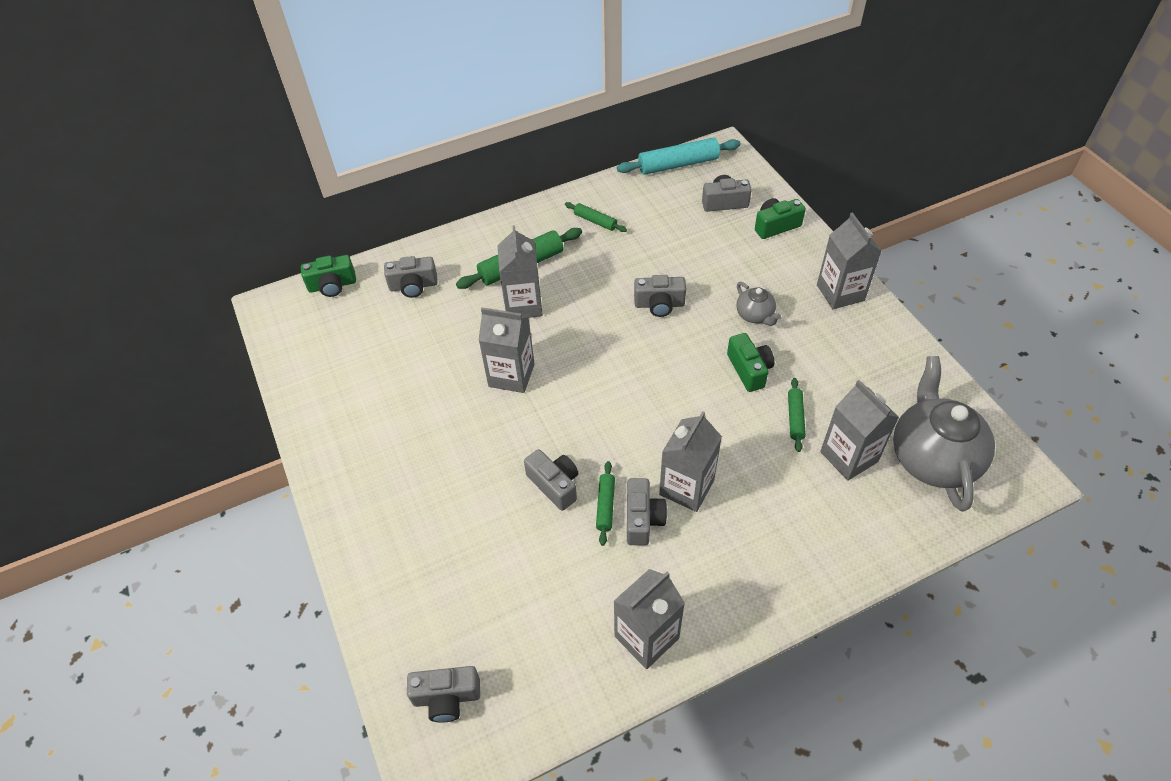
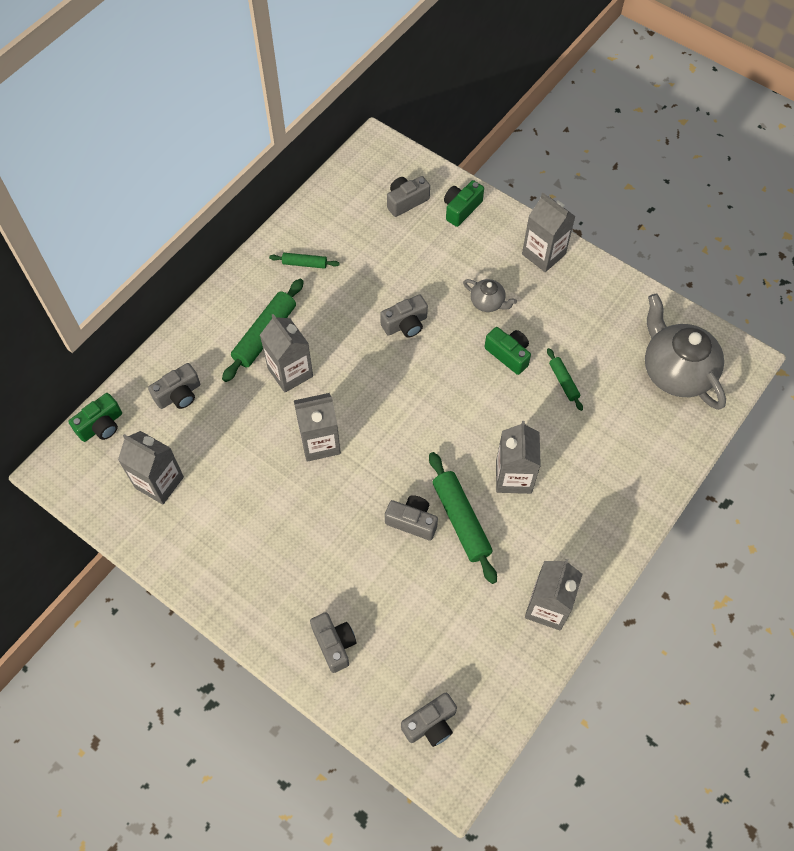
camera: 30 degrees left, 10 degrees up
green rolling pin [596,461,615,546] -> green rolling pin [429,452,497,584], size x1.85
turquoise rolling pin [617,138,740,175] -> none
grey camera [627,478,667,545] -> grey camera moved to [310,612,356,673]
grey carton [820,380,899,481] -> grey carton moved to [118,431,184,505]

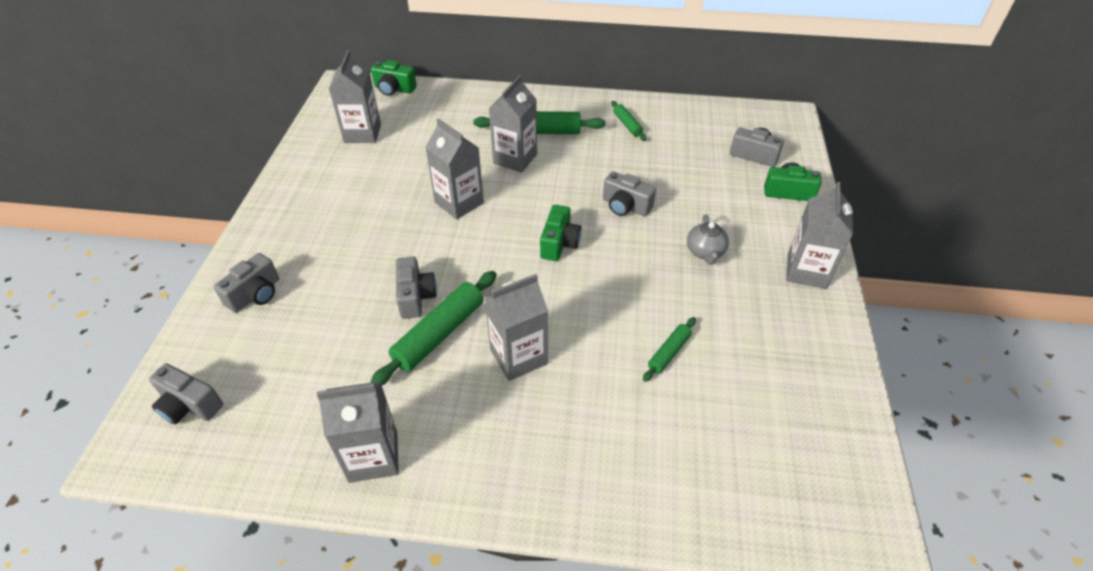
camera: 60 degrees right, 15 degrees down
grey camera [148,363,200,409] -> none
green camera [485,327,531,375] -> green camera moved to [540,205,581,261]
grey teapot [645,293,726,410] -> none

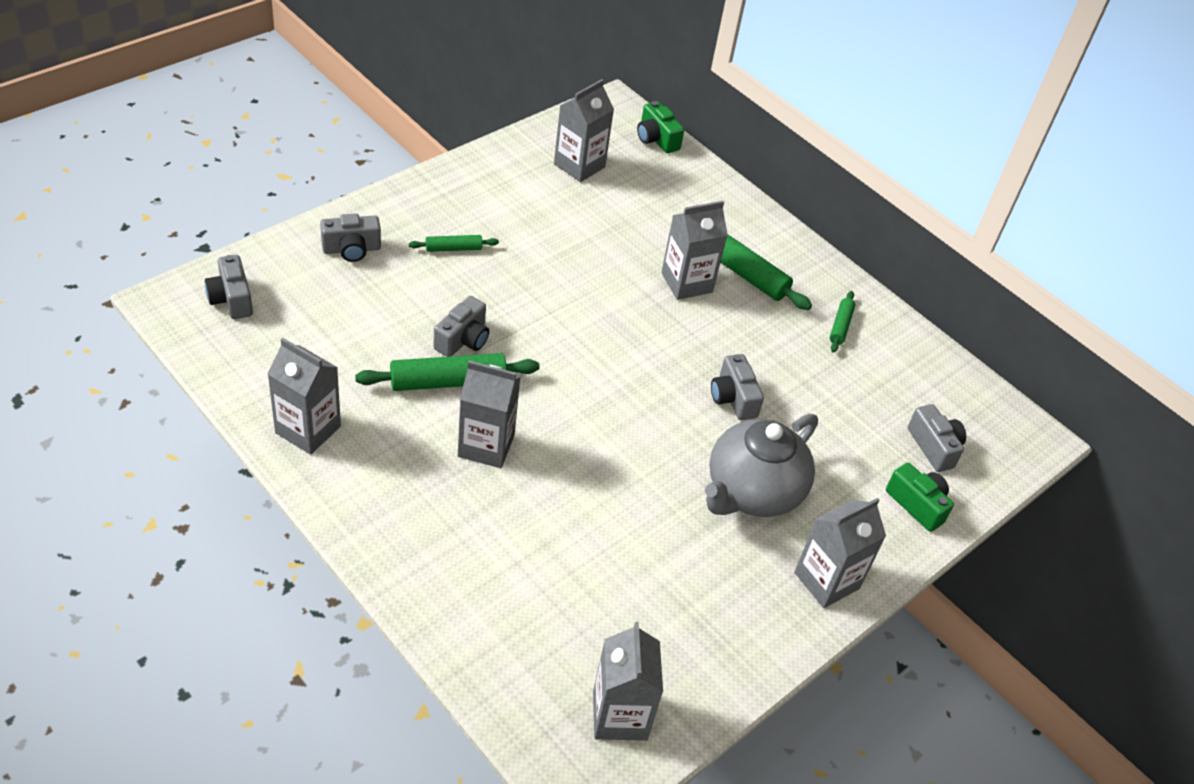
camera: 35 degrees right, 0 degrees up
grey carton [425,118,484,219] -> grey carton moved to [593,622,663,741]
green camera [540,205,581,261] -> none
green rolling pin [643,317,696,382] -> green rolling pin moved to [409,235,499,252]
grey teapot [687,214,729,265] -> grey teapot [705,414,818,517], size x2.10

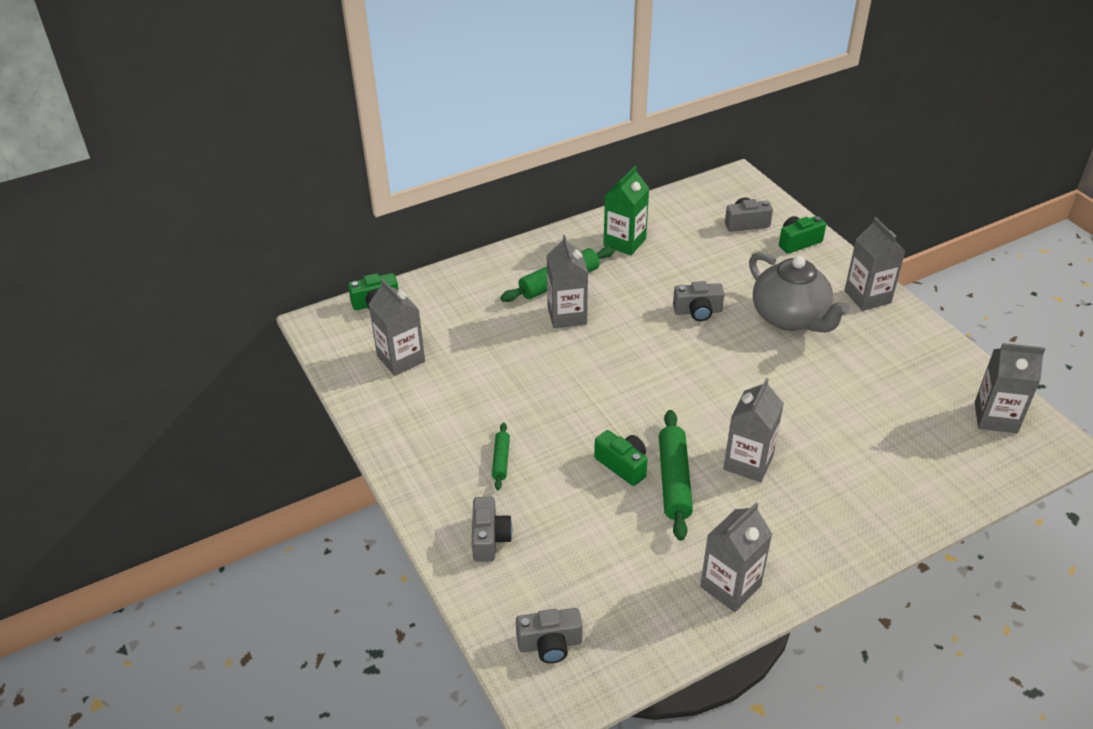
camera: 70 degrees left, 5 degrees down
grey camera [433,296,489,357] -> green camera [594,430,648,486]
green rolling pin [830,291,855,353] -> green carton [604,166,650,255]

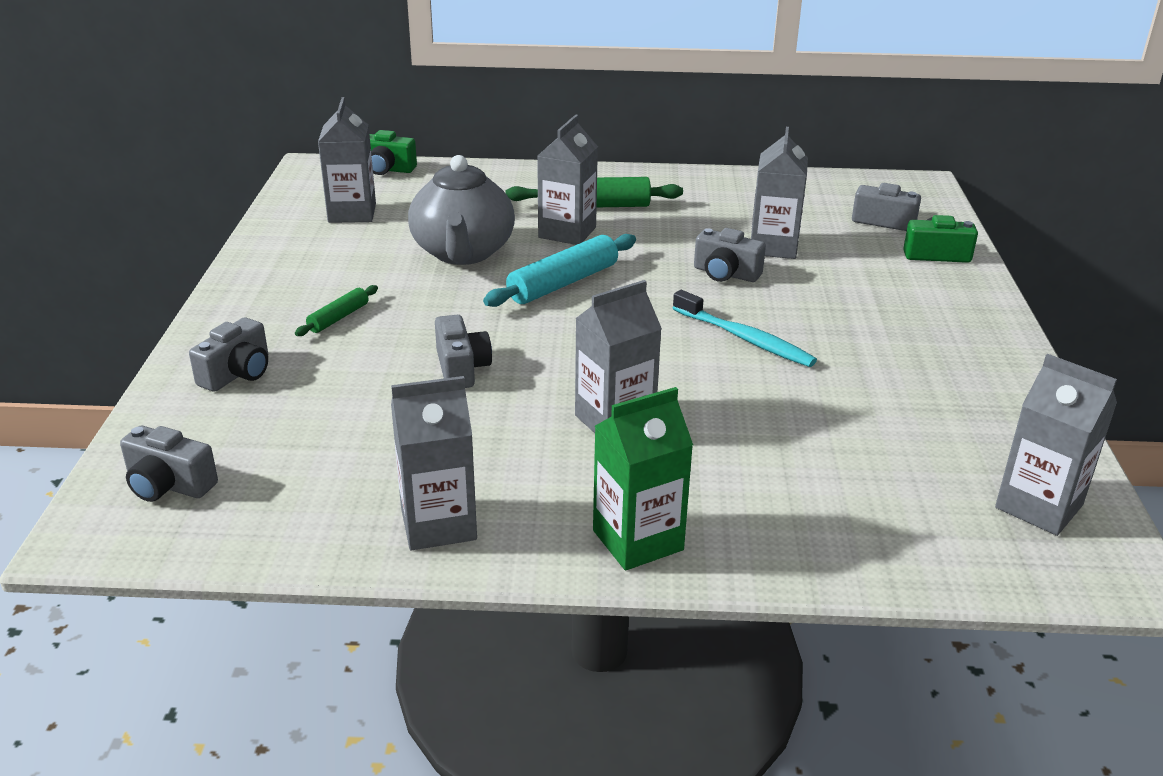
camera: 30 degrees right, 10 degrees down
green camera [594,430,648,486] -> grey camera [435,315,492,388]
green carton [604,166,650,255] -> green carton moved to [593,387,693,570]
green rolling pin [659,410,693,541] -> none
grey teapot [749,252,850,333] -> grey teapot moved to [408,155,515,265]
grey carton [844,217,906,311] -> grey carton moved to [751,127,808,259]
none -> turquoise rolling pin [483,234,636,307]
none -> turquoise toothbrush [673,290,817,367]

